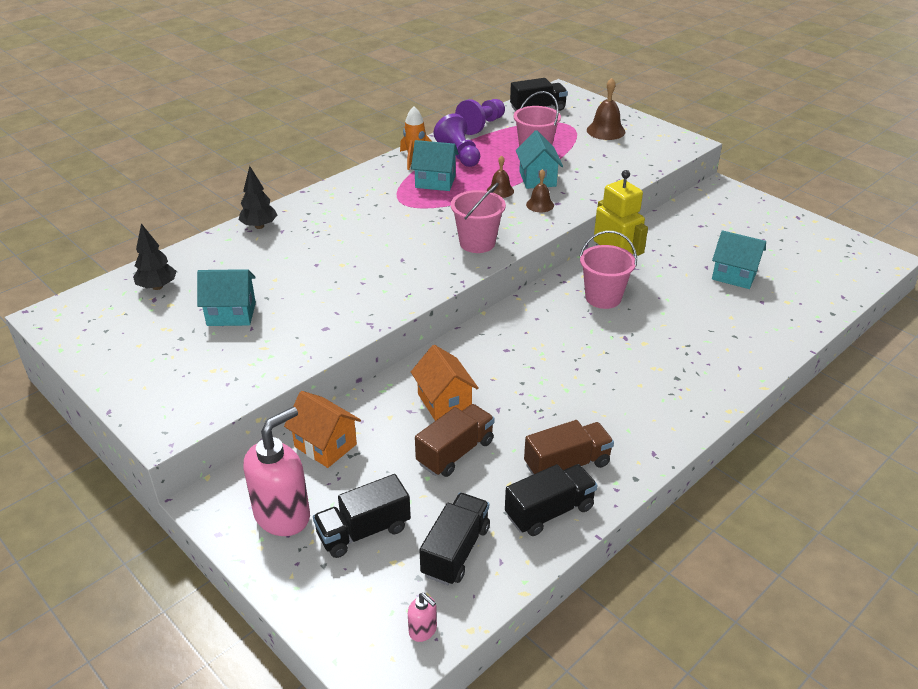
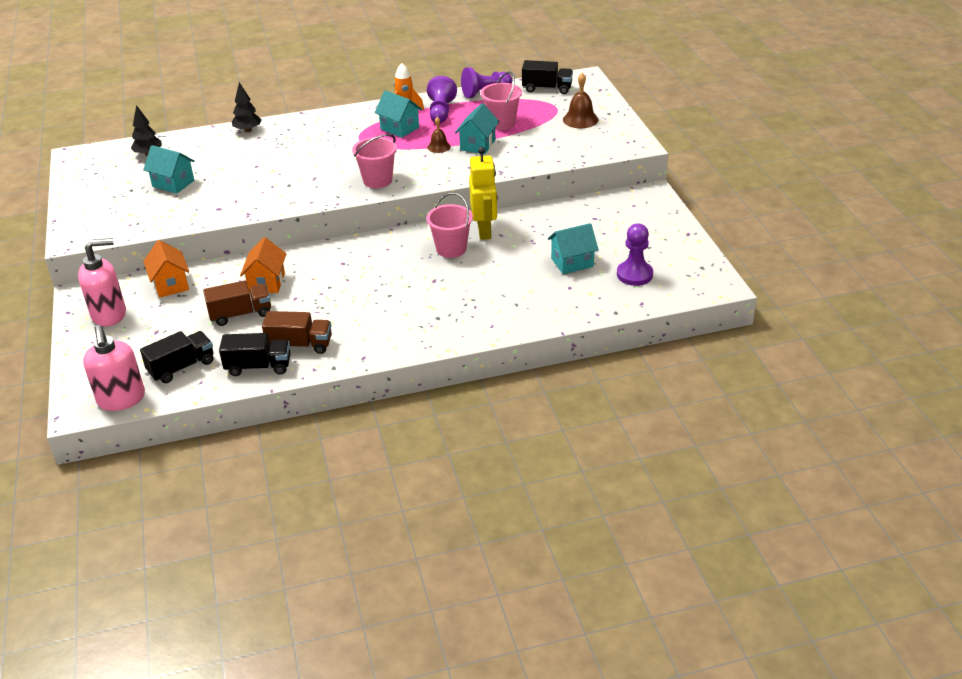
camera: 30 degrees right, 0 degrees up
black truck [313,474,411,558] -> none
pink soap dispenser [408,593,437,642] -> pink soap dispenser [83,325,145,411], size x2.27
brown bell [526,169,554,212] -> none
turquoise house [712,230,766,289] -> turquoise house turned 75 degrees counterclockwise [548,223,598,274]
none -> purple pawn [617,224,653,286]

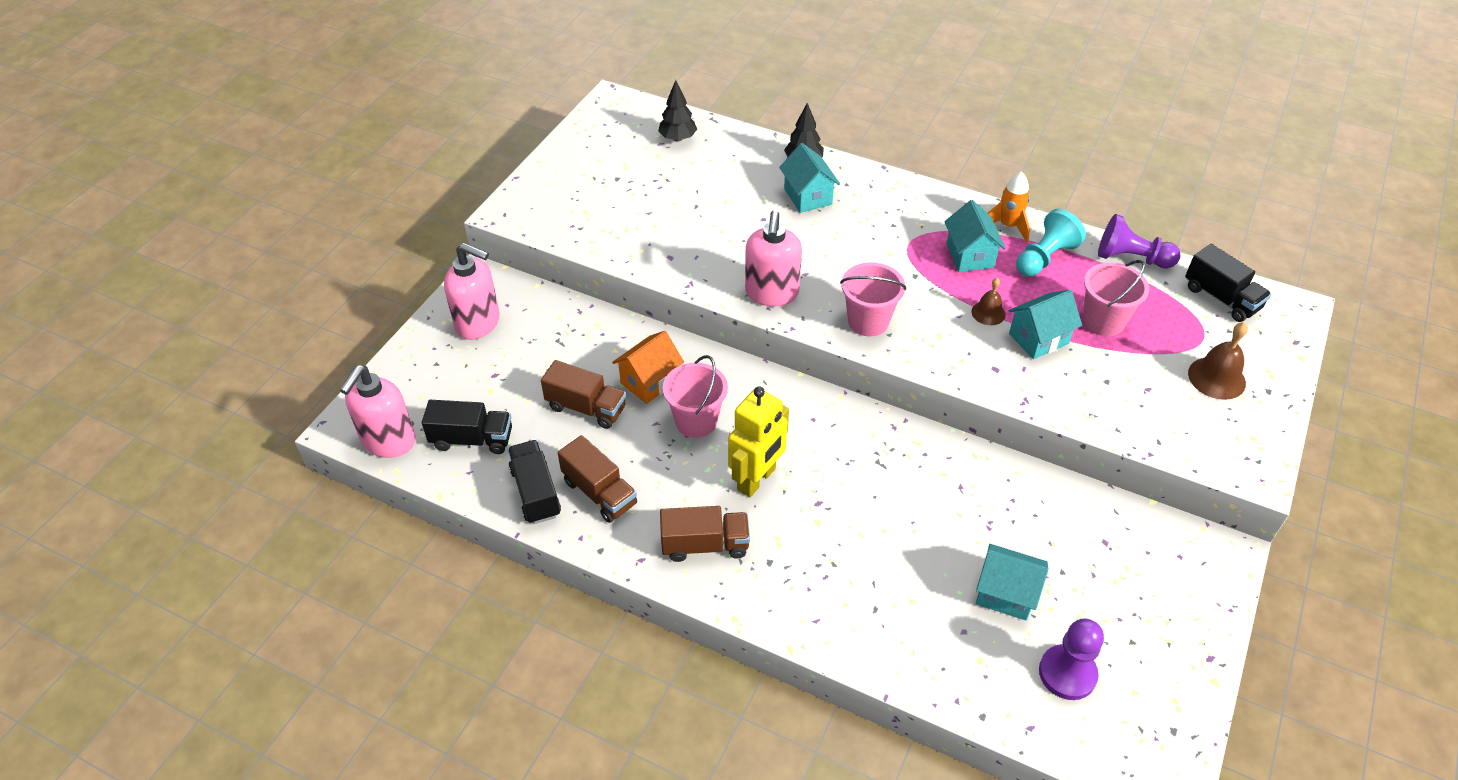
camera: 40 degrees right, 10 degrees up
turquoise house [143,145,195,194] -> turquoise house moved to [779,143,840,213]
orange house [143,240,189,298] -> none
black truck [219,333,291,376] -> black truck turned 150 degrees counterclockwise [508,440,561,524]
pink bucket [426,193,473,258] -> pink bucket moved to [663,355,728,438]
purple pawn [427,76,457,123] -> turquoise pawn [1016,209,1086,277]
yellow robot [469,147,497,240] -> yellow robot moved to [728,386,789,497]
none -> brown truck [660,506,750,562]
none -> pink soap dispenser [745,211,802,306]

